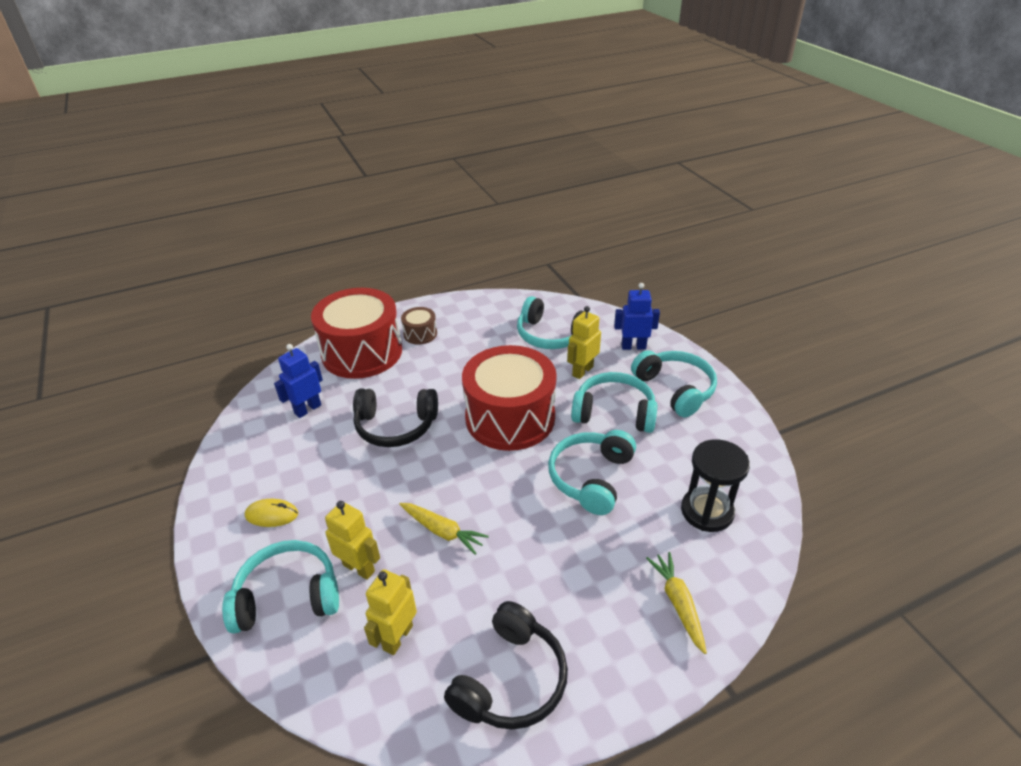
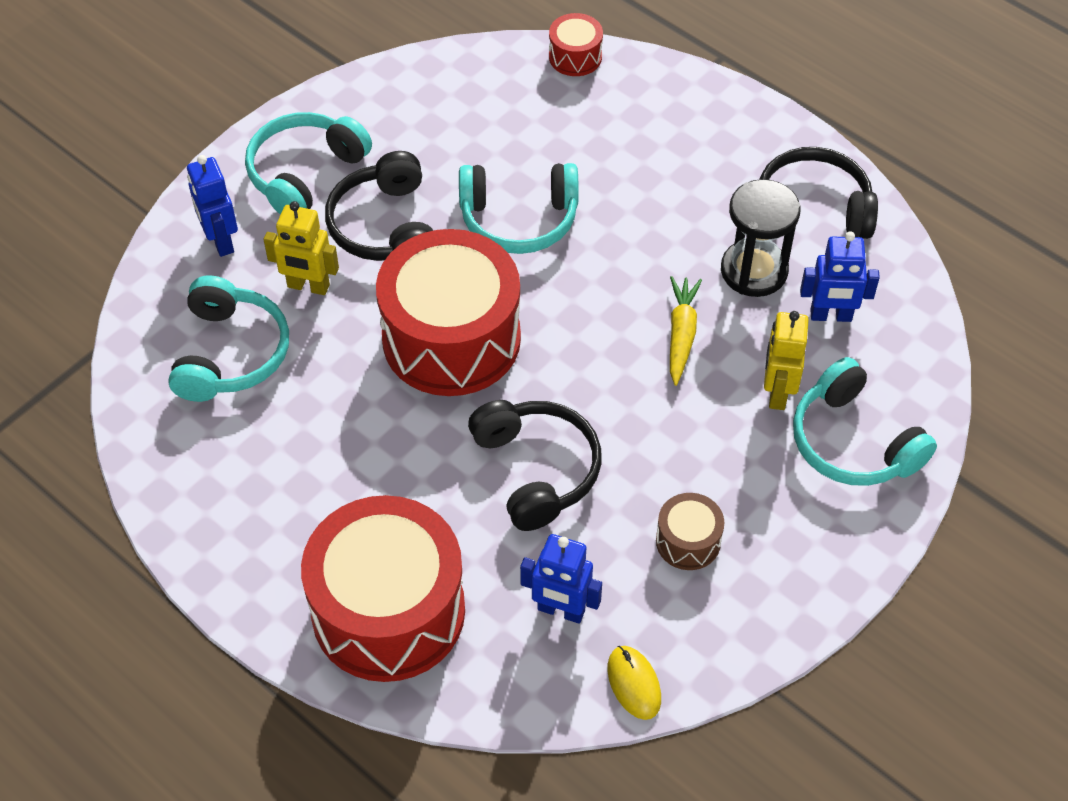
camera: 115 degrees left, 15 degrees up
yellow mouse [245,499,298,527] -> yellow mouse moved to [608,646,661,720]
yellow robot [364,569,417,655] -> blue robot [800,231,880,322]
brown drum [401,307,437,345] -> brown drum moved to [656,493,724,570]
turquoise headphones [571,372,657,433] -> black headphones [325,151,434,261]
yellow carrot [646,552,707,654] -> none
black hourglass [681,439,750,532] -> black hourglass moved to [721,179,800,297]
none -> red drum [549,13,603,76]

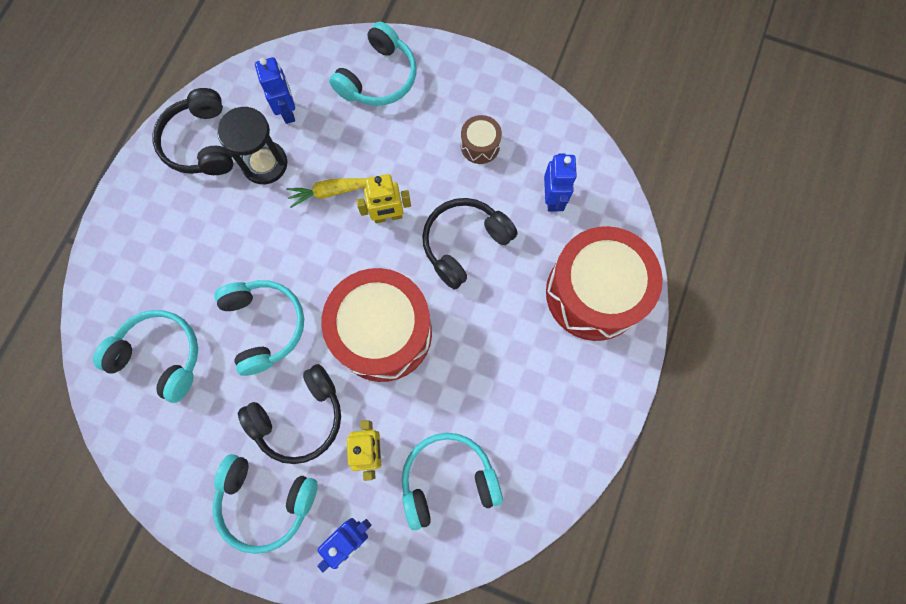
camera: 110 degrees left, 20 degrees up
red drum [549,13,603,76] -> none
yellow mouse [608,646,661,720] -> none
yellow robot [764,311,809,410] -> yellow robot moved to [356,174,411,223]
none -> turquoise headphones [93,310,198,403]

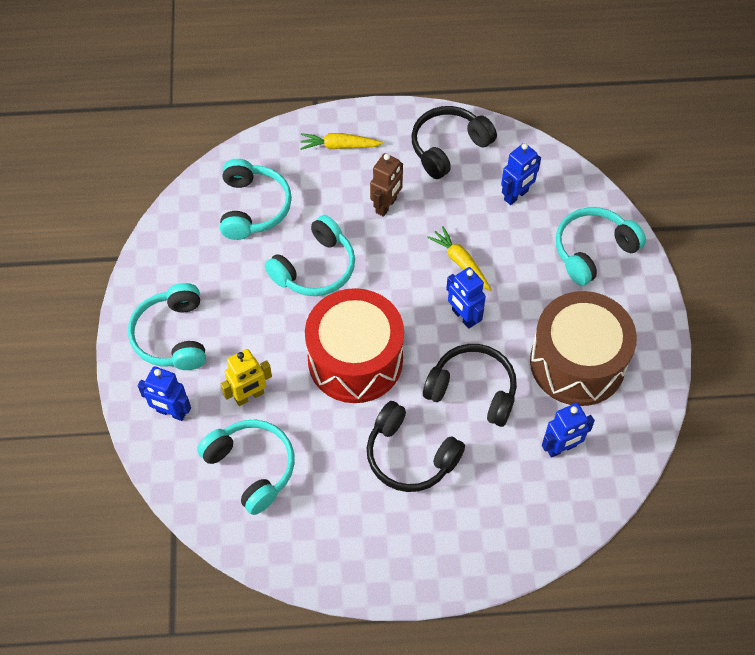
camera: 65 degrees right, 15 degrees down
black hourglass [217,107,287,184] -> none
black headphones [238,364,341,464] -> black headphones moved to [367,401,465,492]
turquoise headphones [329,21,417,106] -> turquoise headphones turned 135 degrees clockwise [556,207,646,286]
yellow robot [356,174,411,223] -> blue robot [446,267,486,329]
brown drum [461,115,502,164] -> brown drum [530,291,637,406], size x2.31
red drum [546,226,663,341] -> none
none -> yellow carrot [300,133,383,150]
none -> brown robot [370,153,403,217]

